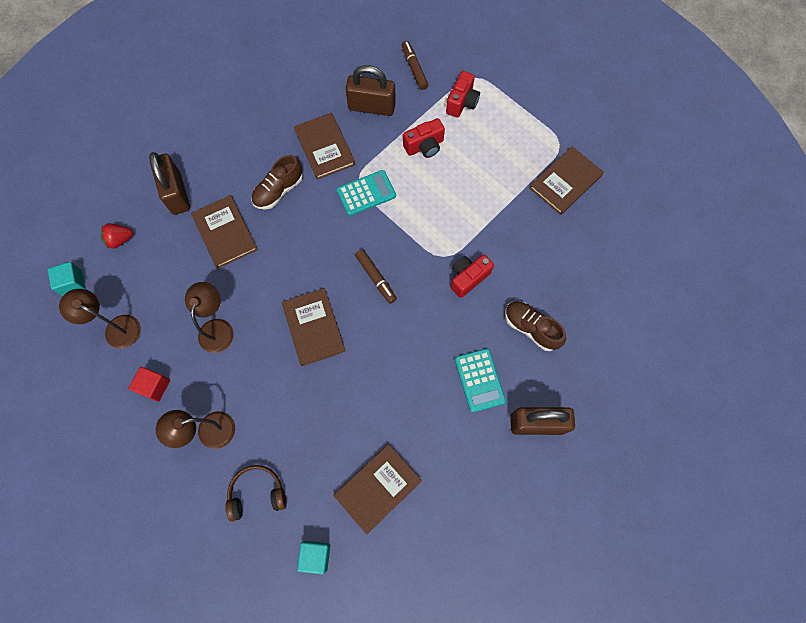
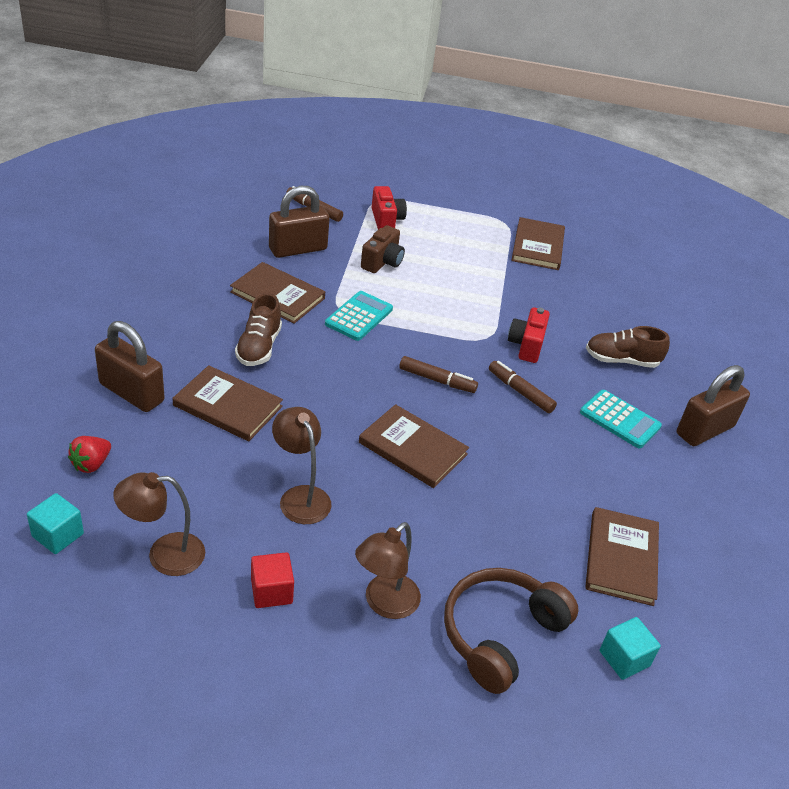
camera: 40 degrees left, 30 degrees down
brown headphones [225,465,287,522] -> brown headphones [444,568,579,694], size x1.52
red camera [403,118,445,158] -> brown camera [361,225,405,273]
none -> brown marker [489,361,557,413]

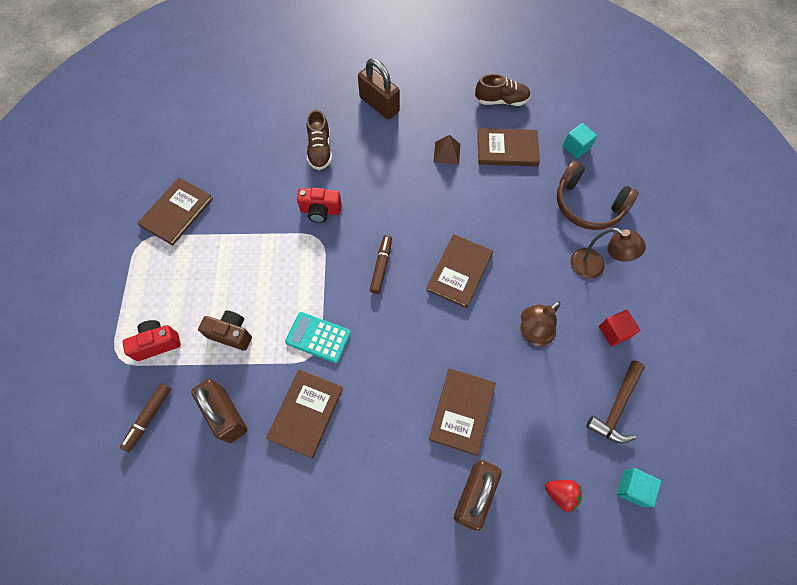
camera: 95 degrees left, 25 degrees up
brown lamp [113,472,205,576] -> brown hammer [586,360,645,444]
brown shoe [235,293,282,366] -> brown shoe moved to [475,74,531,106]
brown marker [489,361,557,413] -> none
brown book [511,217,565,270] -> brown book turned 60 degrees counterclockwise [137,177,213,246]
turquoise calculator [580,390,662,449] -> none
none -> brown pyramid [433,135,460,165]

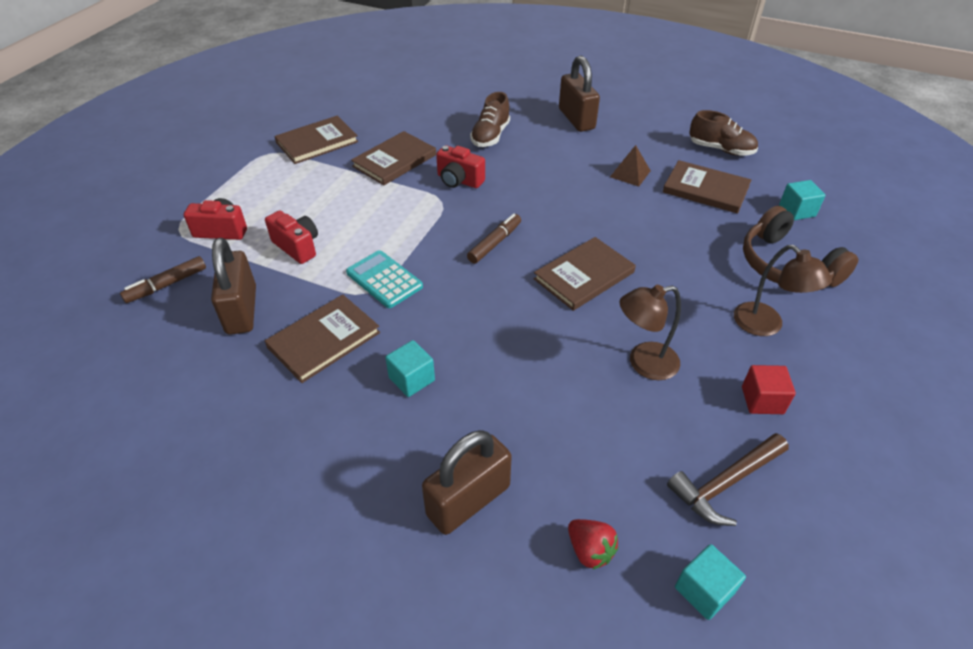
camera: 25 degrees right, 20 degrees down
brown camera [198,310,252,351] -> red camera [265,210,318,264]
brown book [429,368,496,456] -> brown book moved to [351,131,436,185]
none -> turquoise cube [385,340,435,397]

